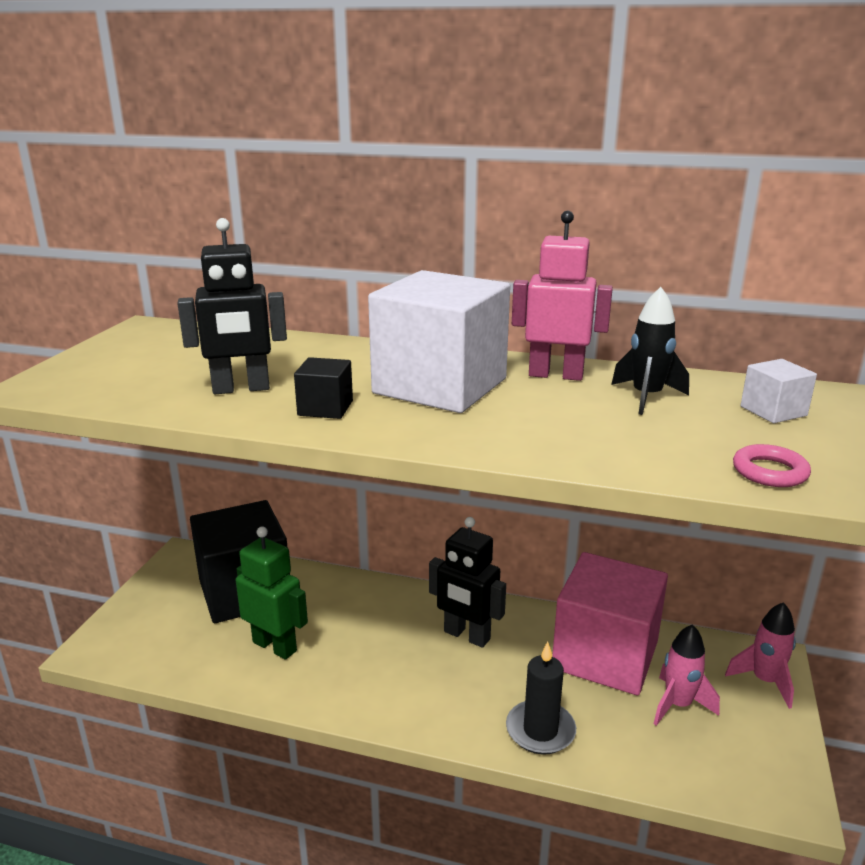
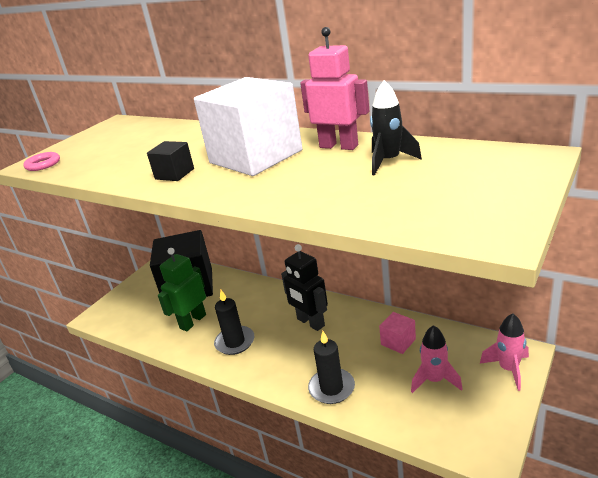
camera: 20 degrees right, 5 degrees up
black robot [177,218,287,394] -> none
green robot [236,527,308,660] -> green robot turned 105 degrees counterclockwise [158,248,206,332]
pink cube [552,552,668,695] -> pink cube [379,312,416,354], size x0.42
pink ring [733,444,811,487] -> pink ring moved to [23,152,60,171]
white cube [740,359,817,423] -> none
none -> black candle [214,290,254,355]

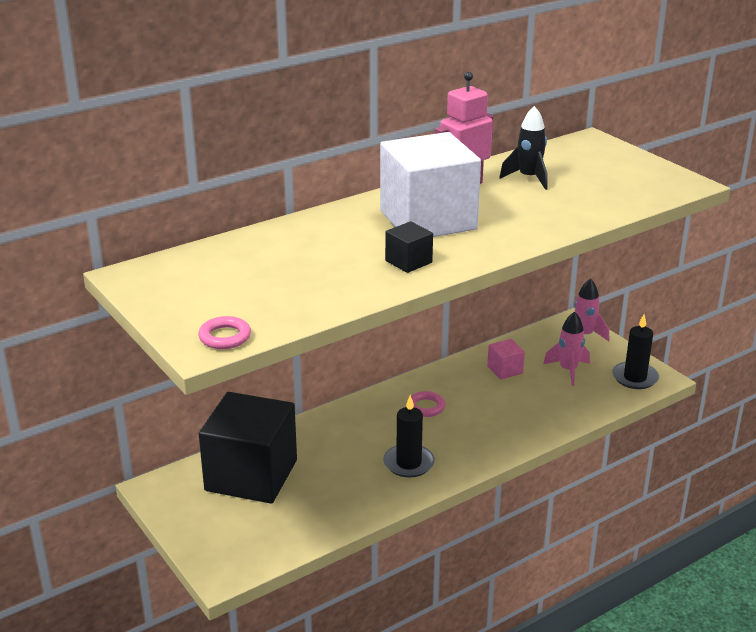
camera: 70 degrees left, 0 degrees up
green robot [158,248,206,332] -> none
black robot [281,244,328,331] -> pink ring [411,391,446,417]
black candle [308,331,355,404] -> black candle moved to [612,315,659,389]

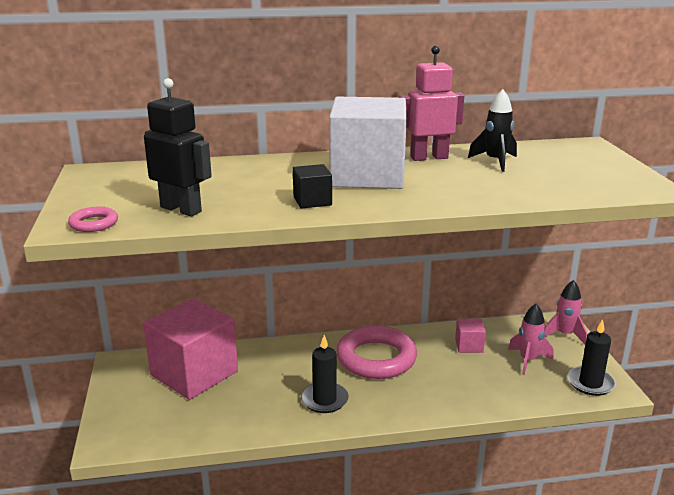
camera: 25 degrees right, 5 degrees down
black cube [199,392,297,504] -> pink cube [143,298,238,400]
pink ring [411,391,446,417] -> pink ring [336,325,417,379], size x2.29
none -> black robot [144,78,212,216]

